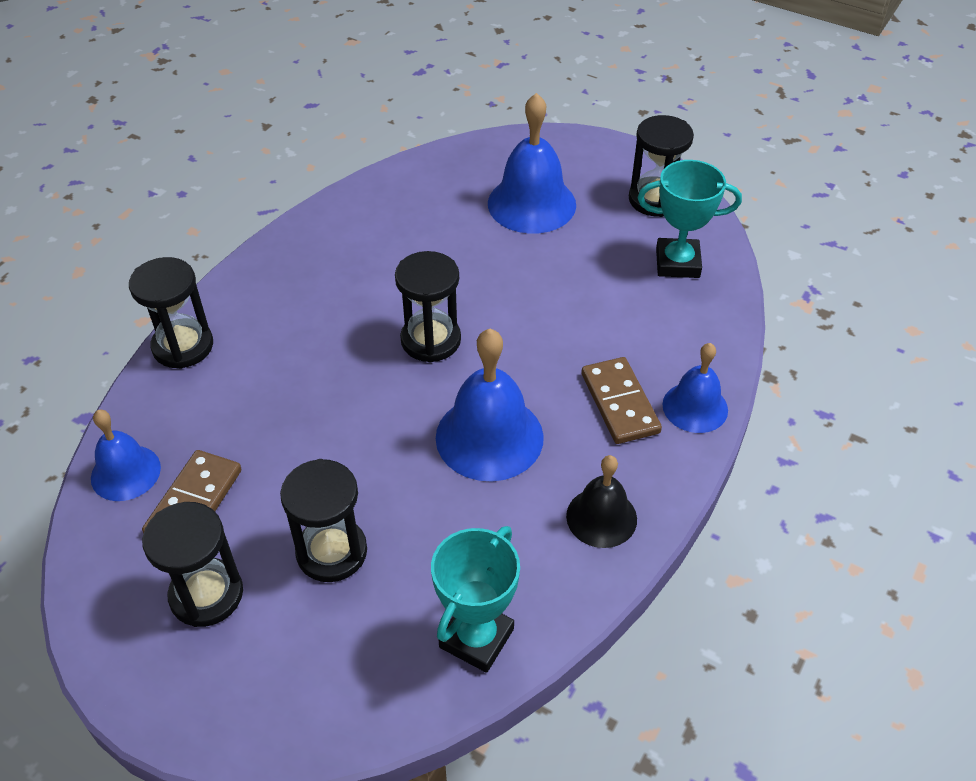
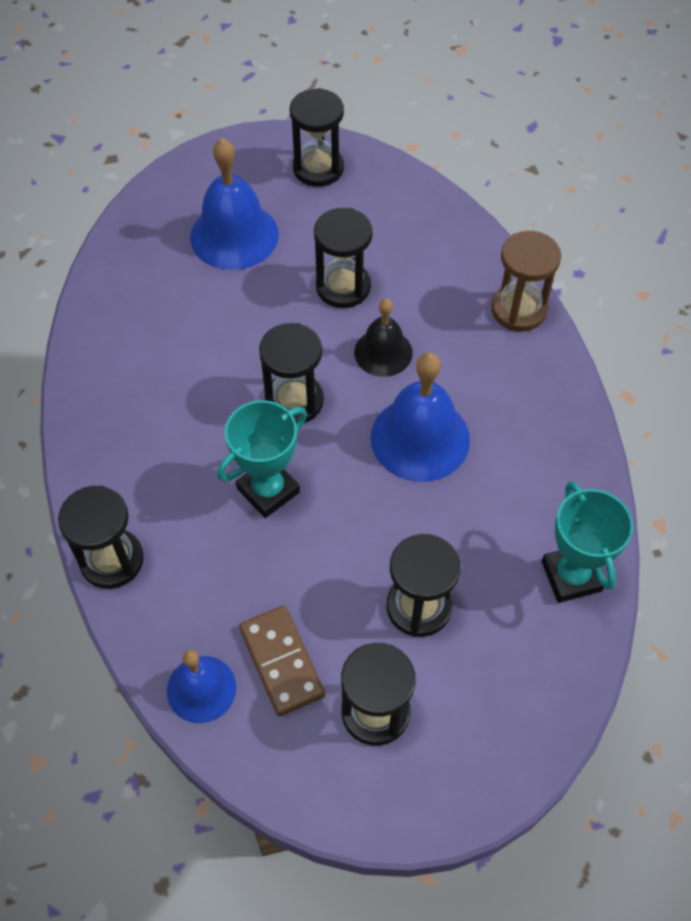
camera: 45 degrees left, 10 degrees up
black bell [566,455,637,548] -> black bell moved to [354,299,413,377]
brown domino [581,357,662,444] -> none
turquoise trophy [638,160,742,278] -> turquoise trophy moved to [217,400,307,518]
blue bell [662,343,728,433] -> brown hourglass [491,231,561,331]
none -> black hourglass [314,208,373,308]

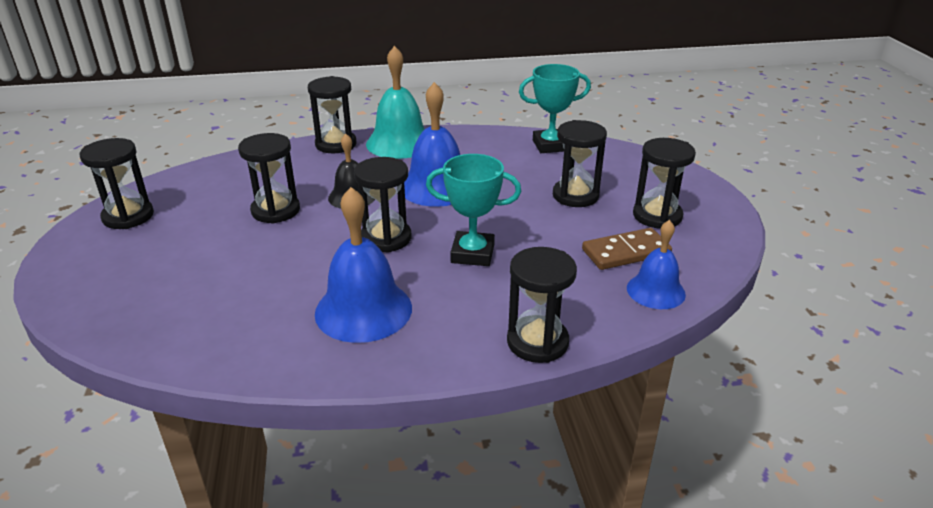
camera: 85 degrees left, 25 degrees down
blue bell [190,138,279,270] -> blue bell moved to [315,187,412,343]
turquoise trophy [217,400,307,518] -> turquoise trophy turned 45 degrees counterclockwise [426,154,521,266]
brown hourglass [491,231,561,331] -> black hourglass [308,76,357,153]
none -> turquoise bell [366,46,425,159]

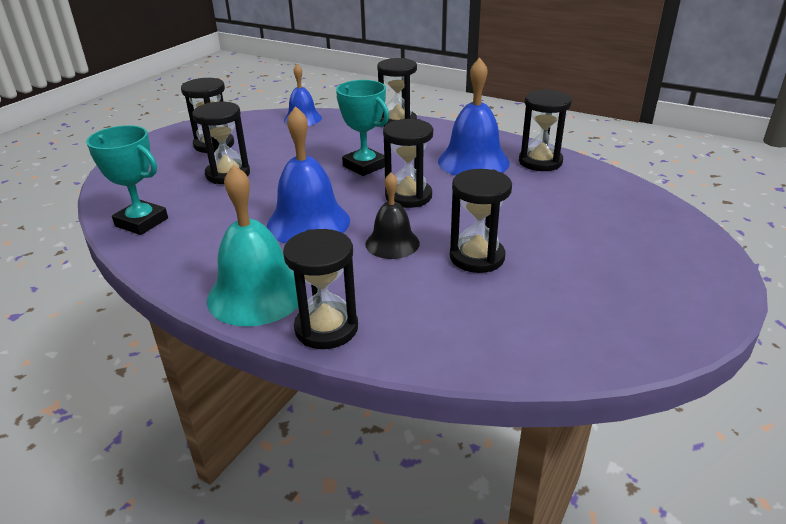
camera: 140 degrees left, 0 degrees up
black hourglass [80,138,154,229] -> black hourglass moved to [519,90,572,171]
brown domino [582,228,672,270] -> none

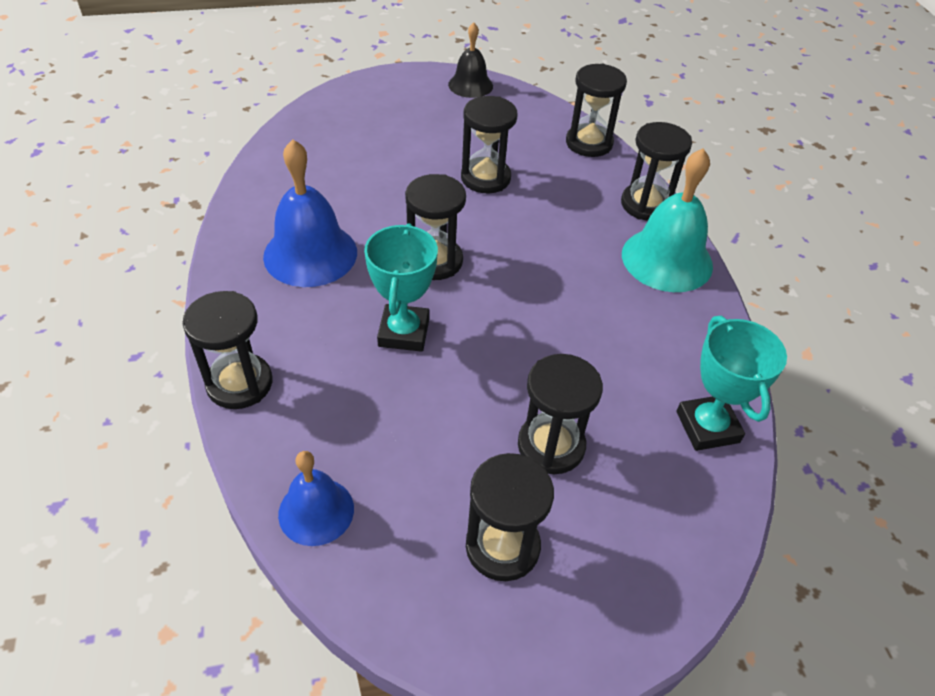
camera: 135 degrees left, 15 degrees up
blue bell [267,106,350,244] -> none
black bell [365,172,420,259] -> black bell moved to [448,22,493,98]
black hourglass [519,90,572,171] -> black hourglass moved to [566,63,627,157]

